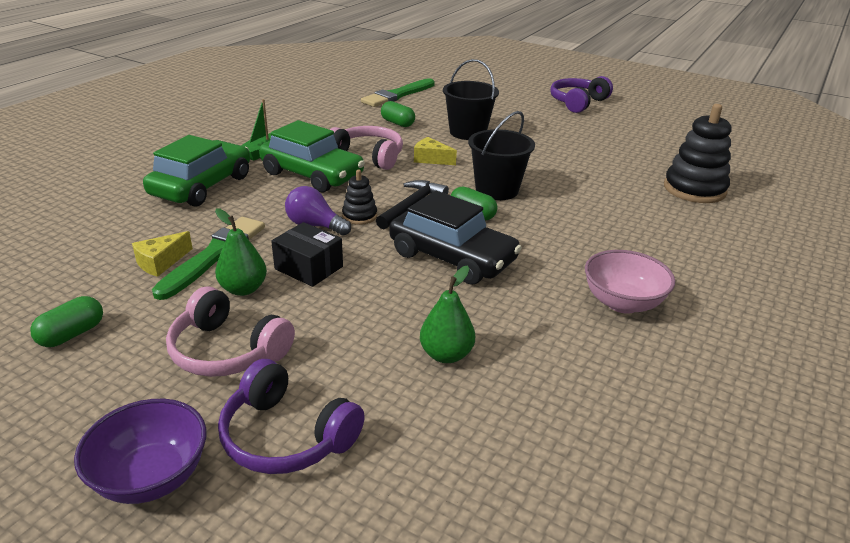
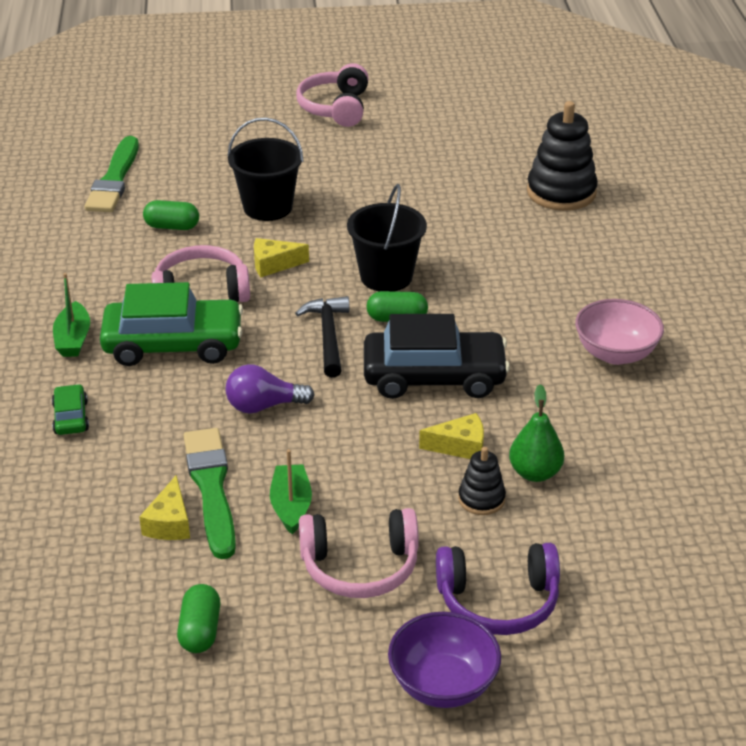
camera: 35 degrees left, 5 degrees up
green car [143,135,250,207] -> green car [52,384,89,435], size x0.46
green pear [215,208,267,296] -> green boat [270,449,312,535]
black box [271,222,343,287] -> none
black stacking toy [342,169,377,225] -> black stacking toy moved to [458,447,506,515]
purple headphones [550,76,613,113] -> pink headphones [296,63,369,127]
none -> yellow cheese [419,413,484,459]

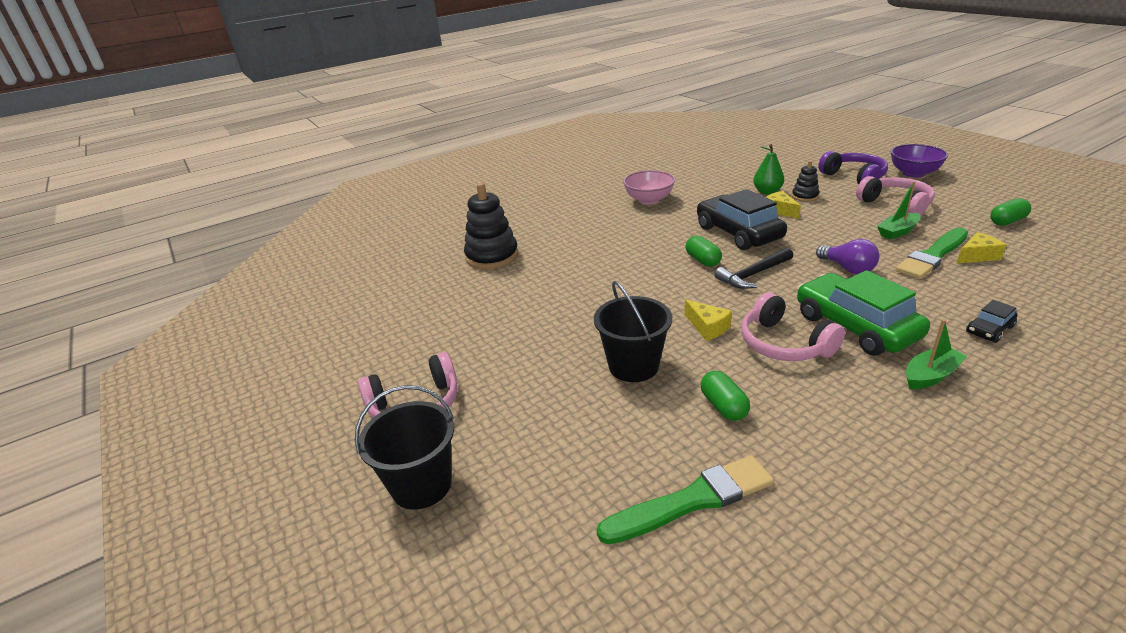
camera: 115 degrees left, 5 degrees down
green car [52,384,89,435] -> black car [966,300,1017,343]
black bucket [347,184,427,292] -> black bucket moved to [355,385,454,510]

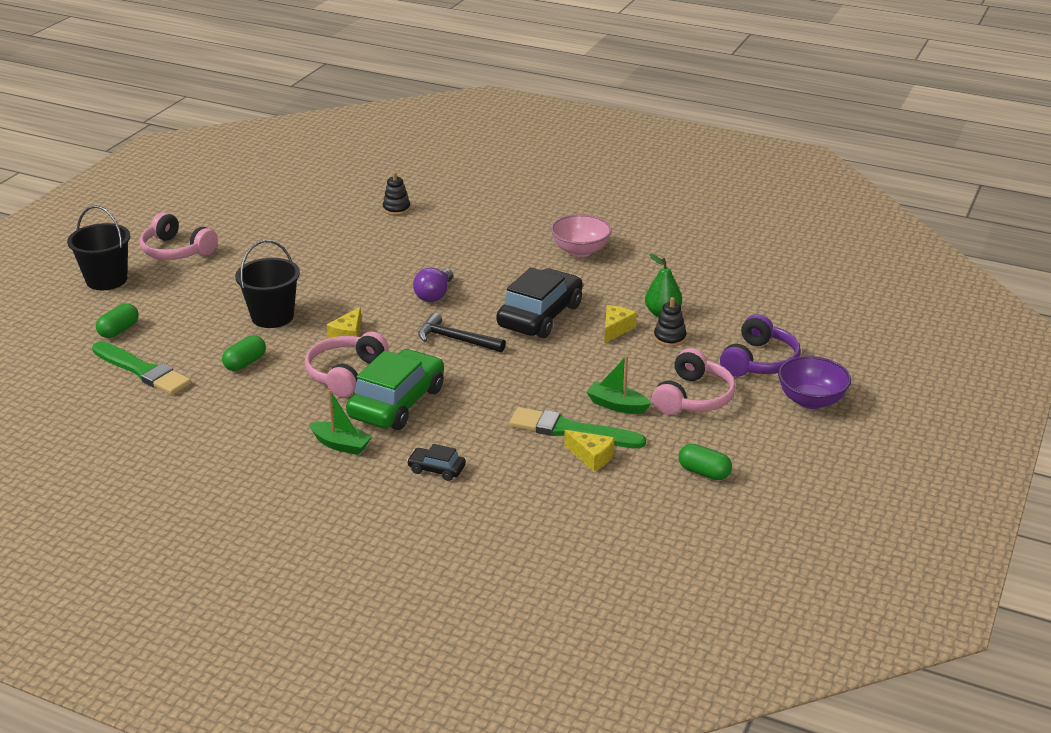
camera: 55 degrees right, 0 degrees up
black stacking toy [464,183,518,269] -> black stacking toy [383,172,410,215], size x0.52
green capsule [685,236,722,267] -> green capsule moved to [96,303,138,338]
purple light bulb [816,239,880,274] -> purple light bulb moved to [413,268,453,302]

